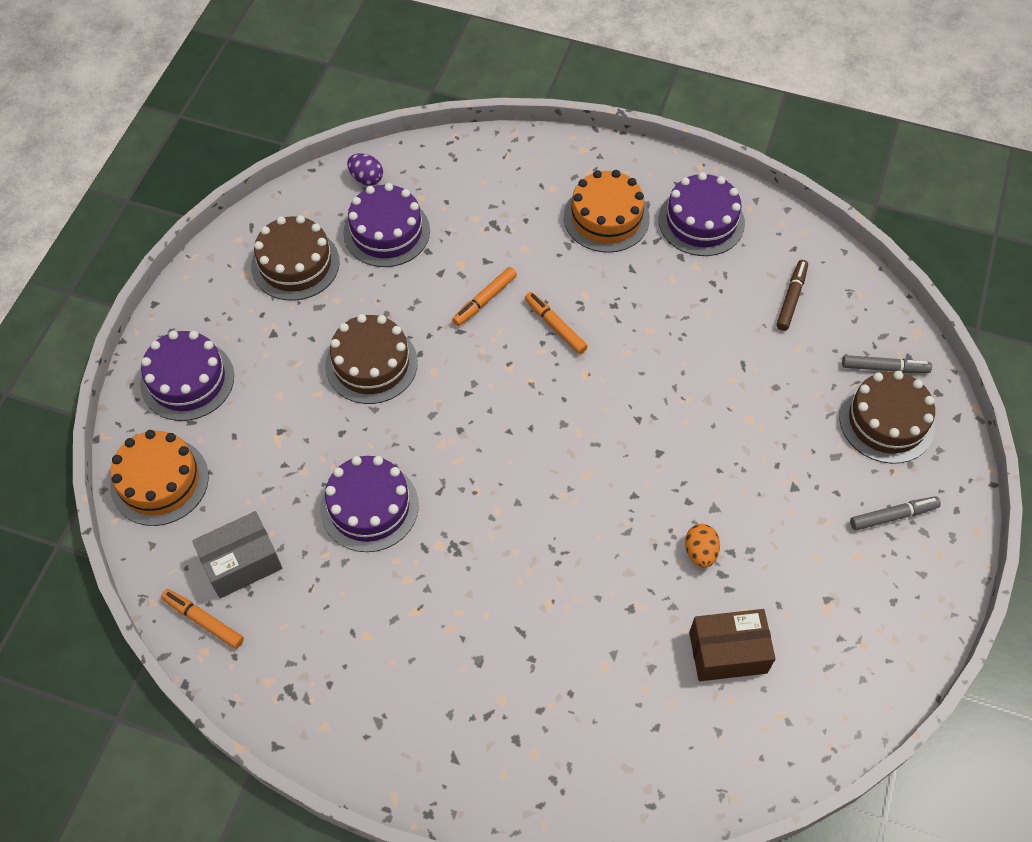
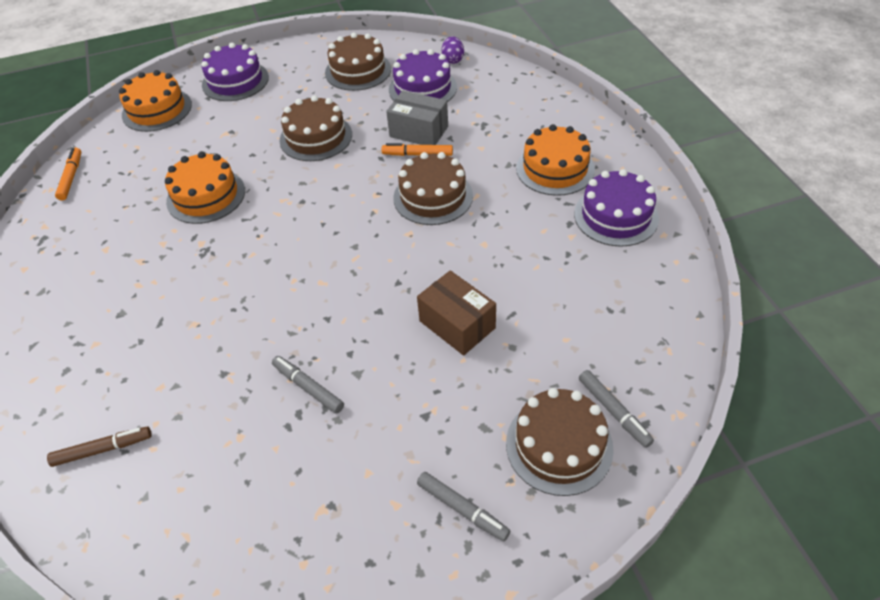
camera: 55 degrees right, 10 degrees down
grey box [192,511,282,598] -> grey box moved to [386,90,448,145]
purple cake [320,456,419,552] -> orange cake [165,152,245,224]
orange marker [525,292,588,354] -> brown cake [393,152,473,225]
orange egg [685,524,720,568] -> grey marker [272,356,344,414]
brown box [689,609,776,681] -> brown box moved to [417,270,496,356]
brown marker [776,260,808,331] -> brown marker moved to [47,427,152,467]

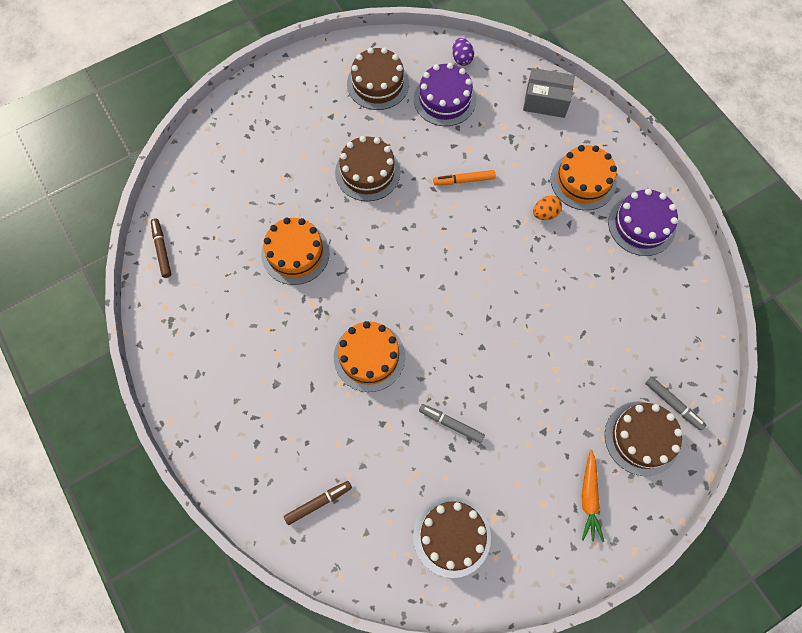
camera: 15 degrees left, 20 degrees up
orange marker [55,148,81,200] -> brown marker [151,218,171,278]
orange cake [119,70,192,132] -> orange cake moved to [334,321,405,392]
purple cake [201,43,269,101] -> none
grey box [386,90,448,145] -> grey box moved to [523,68,575,118]
brown cake [393,152,473,225] -> brown cake moved to [413,496,491,578]
brown box [417,270,496,356] -> none
grey marker [417,472,510,541] -> orange carrot [582,450,604,542]
none -> orange egg [533,196,562,220]

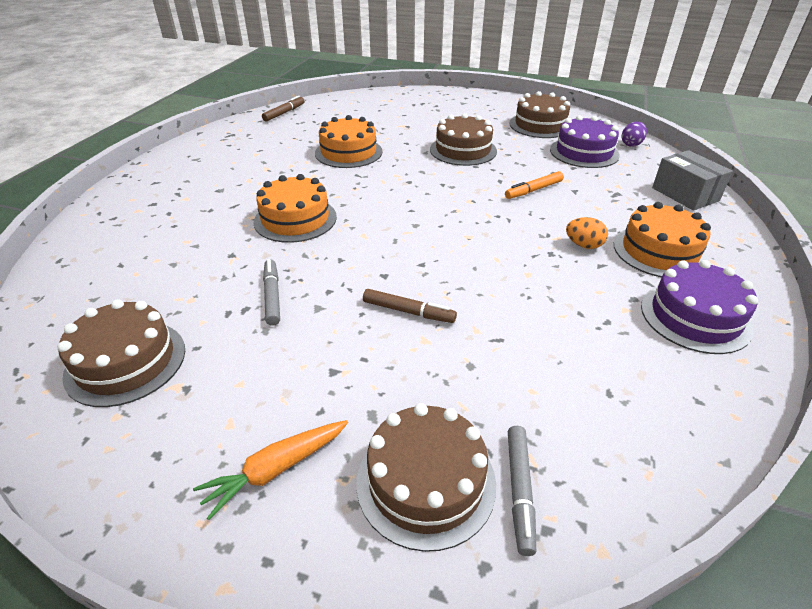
camera: 50 degrees right, 30 degrees down
brown marker [284,481,352,525] -> brown marker moved to [363,289,457,323]
orange marker [433,170,496,185] -> orange marker turned 75 degrees counterclockwise [505,171,564,199]

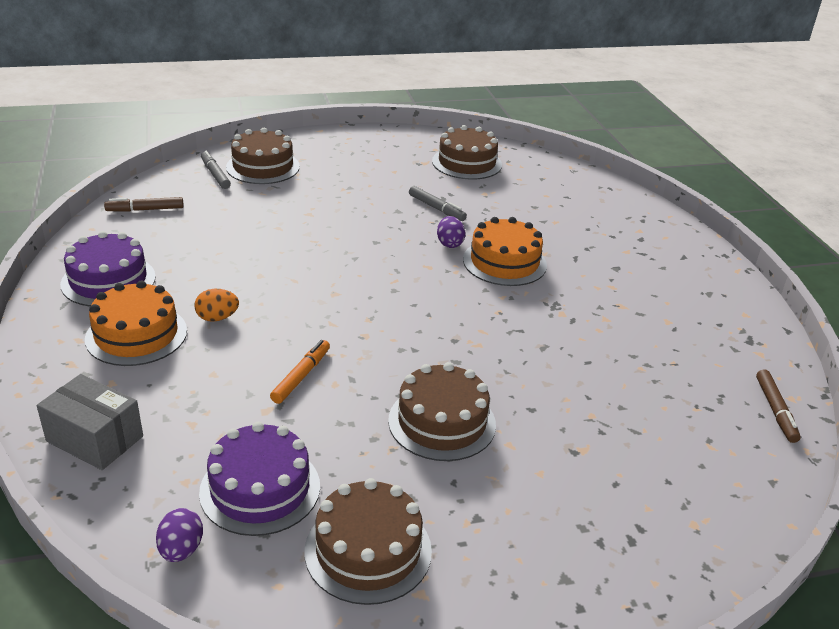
camera: 145 degrees right, 5 degrees down
orange carrot [193,420,348,520] -> none
orange cake [315,115,382,168] -> none
brown marker [363,289,457,323] -> brown marker moved to [104,197,184,212]
none -> purple egg [437,216,466,248]

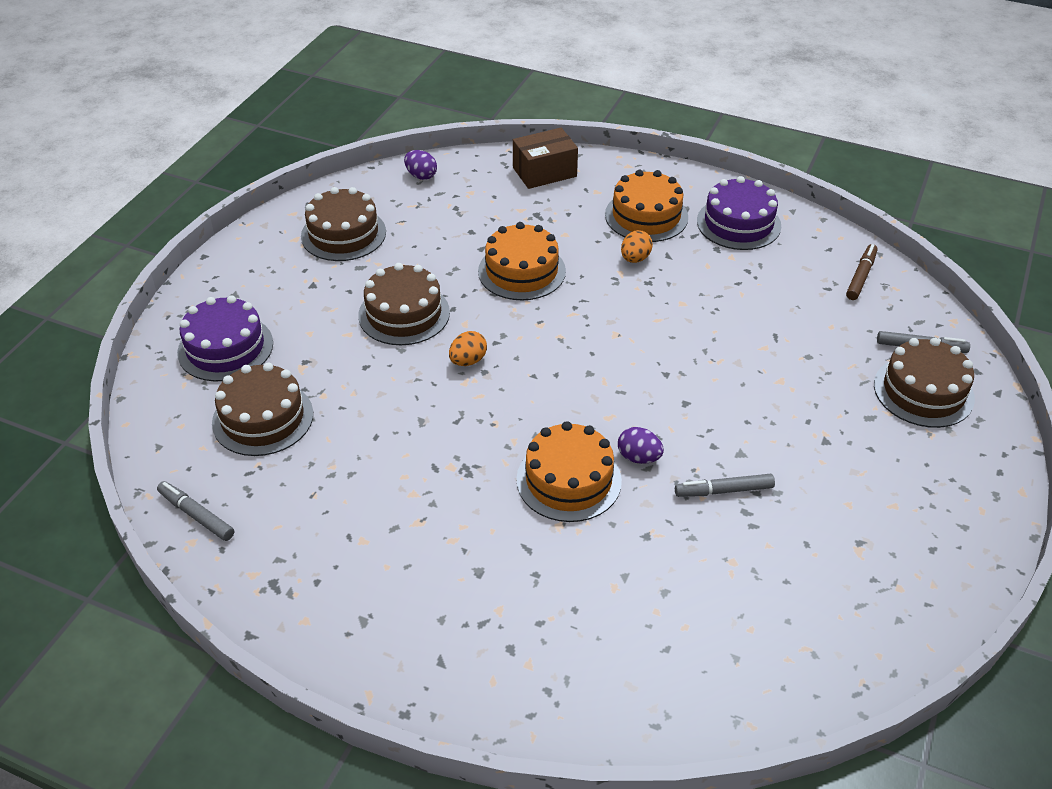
camera: 130 degrees right, 10 degrees up
grey box [36,374,143,470] -> brown box [513,128,578,189]
purple cake [199,422,320,536] -> purple cake moved to [177,295,273,381]
orange marker [270,340,330,404] -> orange cake [478,222,566,300]
brown cake [432,125,502,180] -> brown cake moved to [212,363,313,456]
brown marker [756,369,801,443] -> grey marker [157,481,234,541]
none -> orange egg [449,331,487,366]

